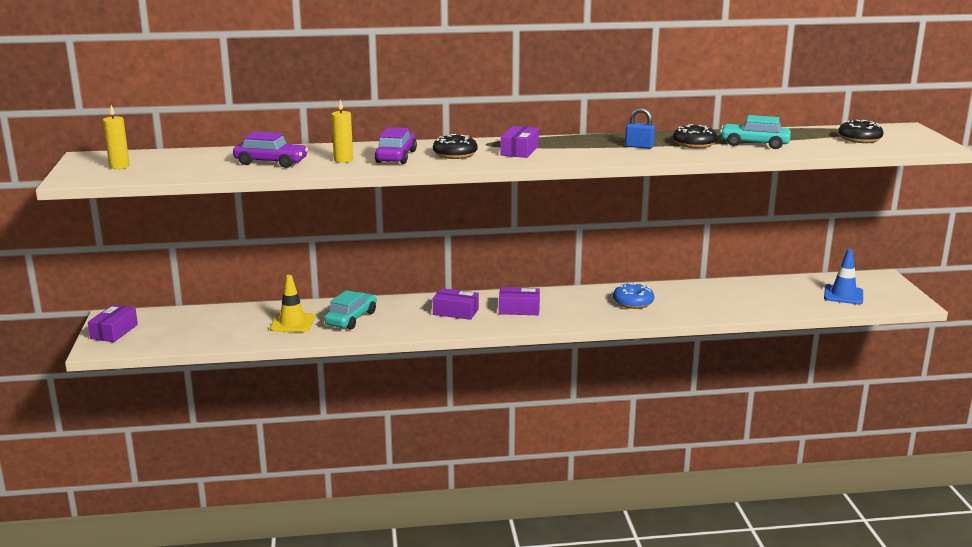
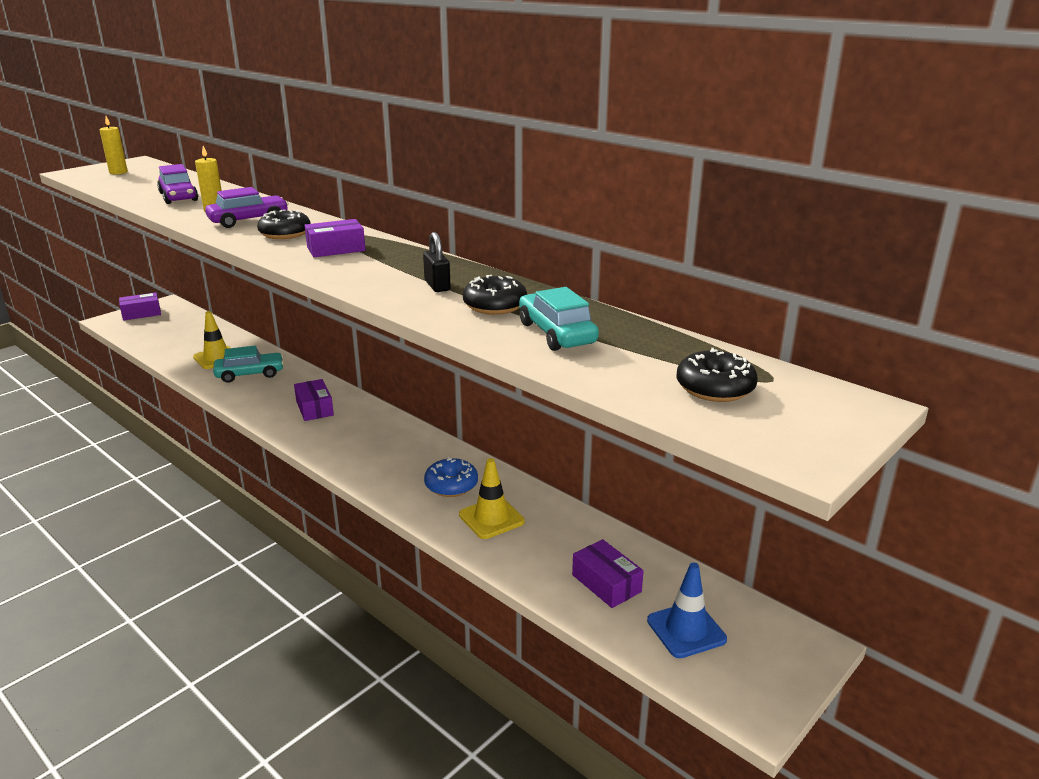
camera: 50 degrees right, 5 degrees up
purple box [499,287,540,315] -> purple box moved to [572,539,644,608]
blue padlock [625,108,655,149] -> black padlock [423,232,451,292]
none -> yellow traffic cone [459,458,525,539]

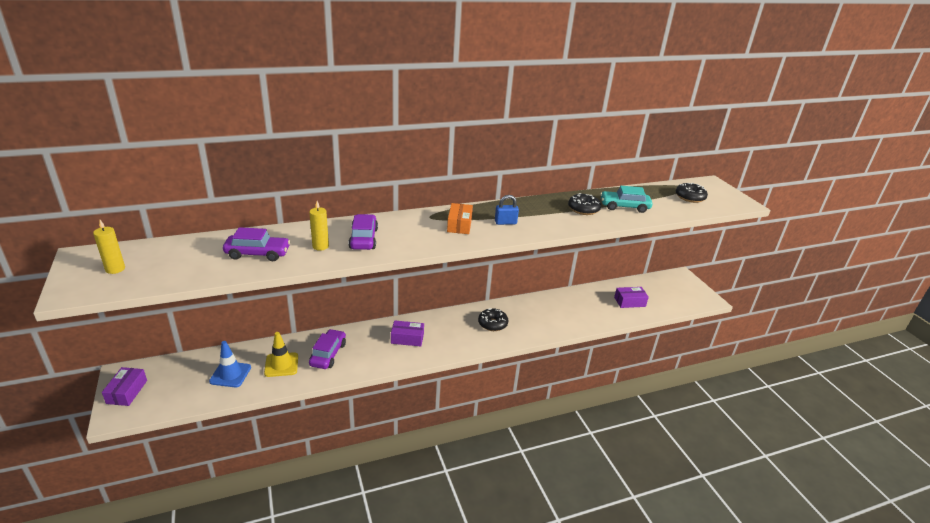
camera: 65 degrees left, 5 degrees up
turquoise car [213,346,284,383] -> purple car [309,329,346,369]
black donut [257,210,311,239] -> black donut moved to [478,308,508,331]
purple box [304,219,365,257] -> orange box [447,203,473,234]
black padlock [423,232,451,292] -> none
blue donut [424,457,478,497] -> none
yellow traffic cone [459,458,525,539] -> none
blue traffic cone [647,563,727,658] -> blue traffic cone moved to [209,341,251,387]
none -> blue padlock [495,195,519,225]

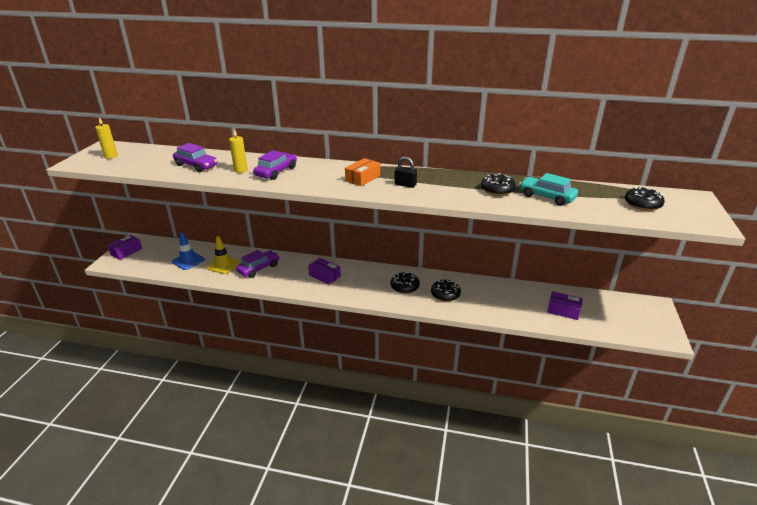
camera: 35 degrees right, 0 degrees up
blue padlock [495,195,519,225] -> black padlock [394,157,417,188]
none -> black donut [431,280,461,302]

